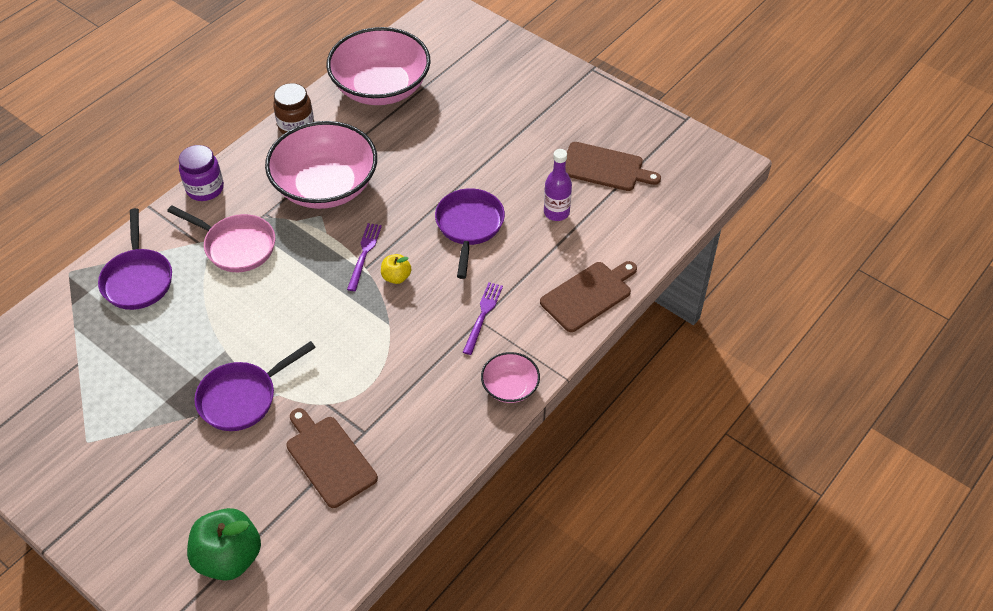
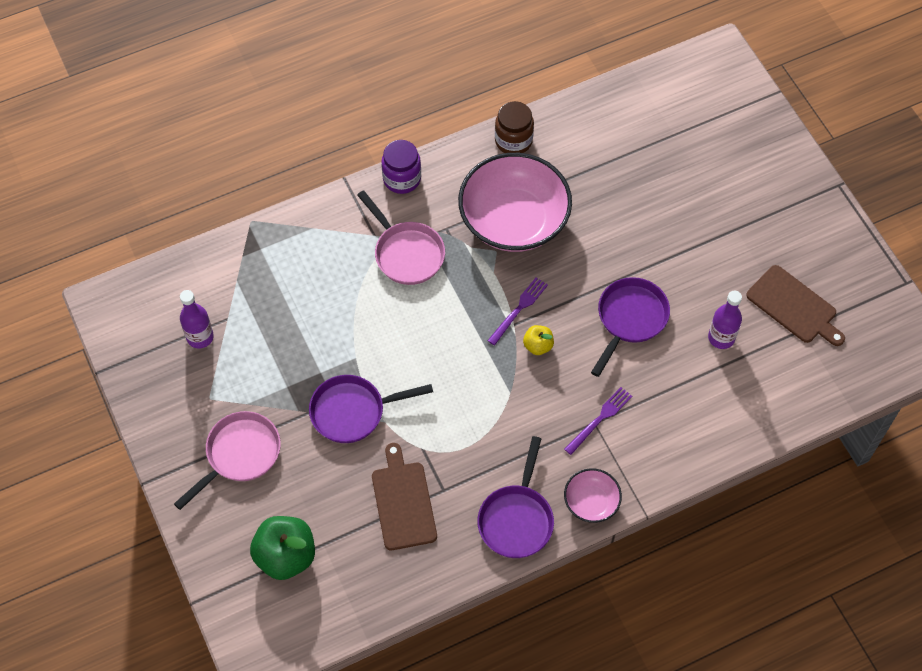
camera: 25 degrees right, 10 degrees up
purple pan [98,208,172,310] -> purple pan moved to [477,436,554,558]
pink bowl [326,27,431,105] -> none
brown cutting board [540,261,637,332] -> none
none -> pink pan [174,411,281,510]
none -> purple bottle [180,290,214,349]

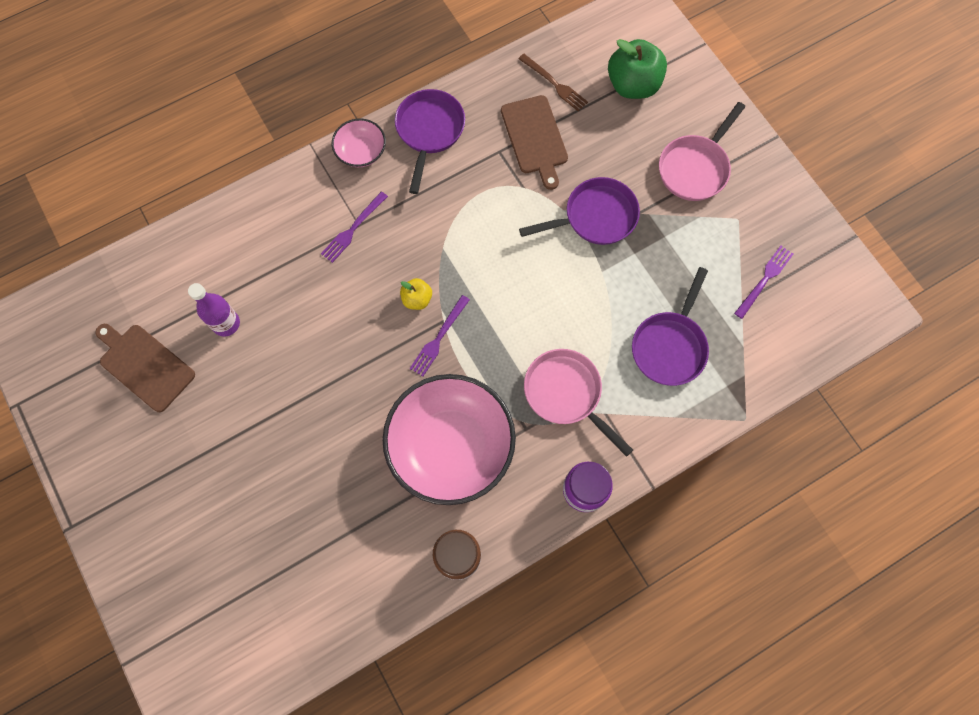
camera: 175 degrees right, 10 degrees up
purple bottle [180,290,214,349] -> purple fork [734,246,793,319]
purple pan [591,277,670,377] -> purple pan moved to [632,267,709,386]
none -> brown fork [519,54,588,112]

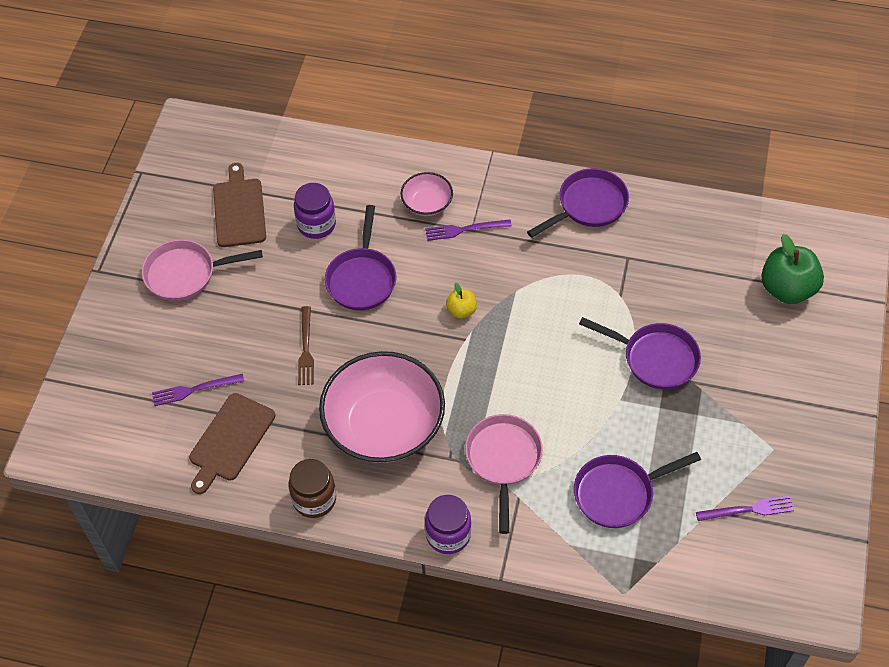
camera: 45 degrees right, 15 degrees down
purple bottle [188,283,240,337] -> purple jar [294,183,336,239]
pink bowl [332,118,386,167] -> pink bowl moved to [401,172,453,216]
purple fork [410,295,470,377] -> purple fork moved to [152,374,244,406]
brown cutting board [501,95,568,190] -> brown cutting board moved to [189,393,275,494]
brown fork [519,54,588,112] -> brown fork moved to [298,306,314,385]
pink pan [659,102,745,201] -> pink pan moved to [142,239,263,301]
none -> purple pan [325,205,397,310]

